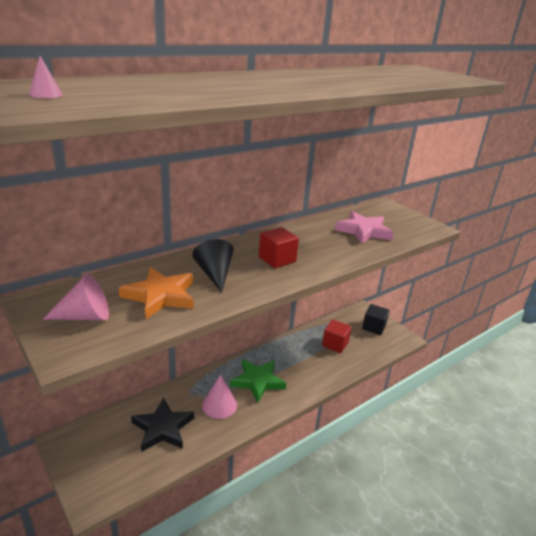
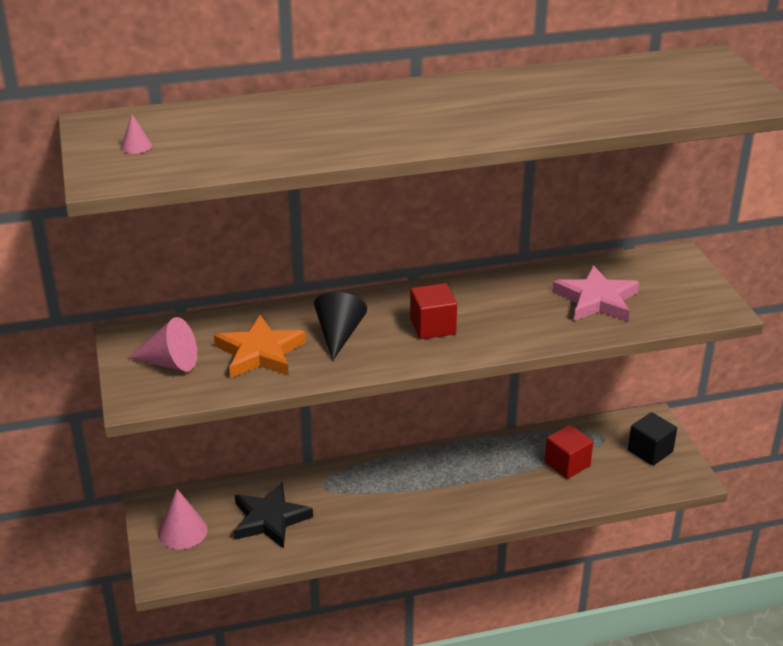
camera: 25 degrees right, 5 degrees up
pink cone [202,375,237,419] -> pink cone moved to [158,489,208,549]
green star [230,359,286,402] -> none

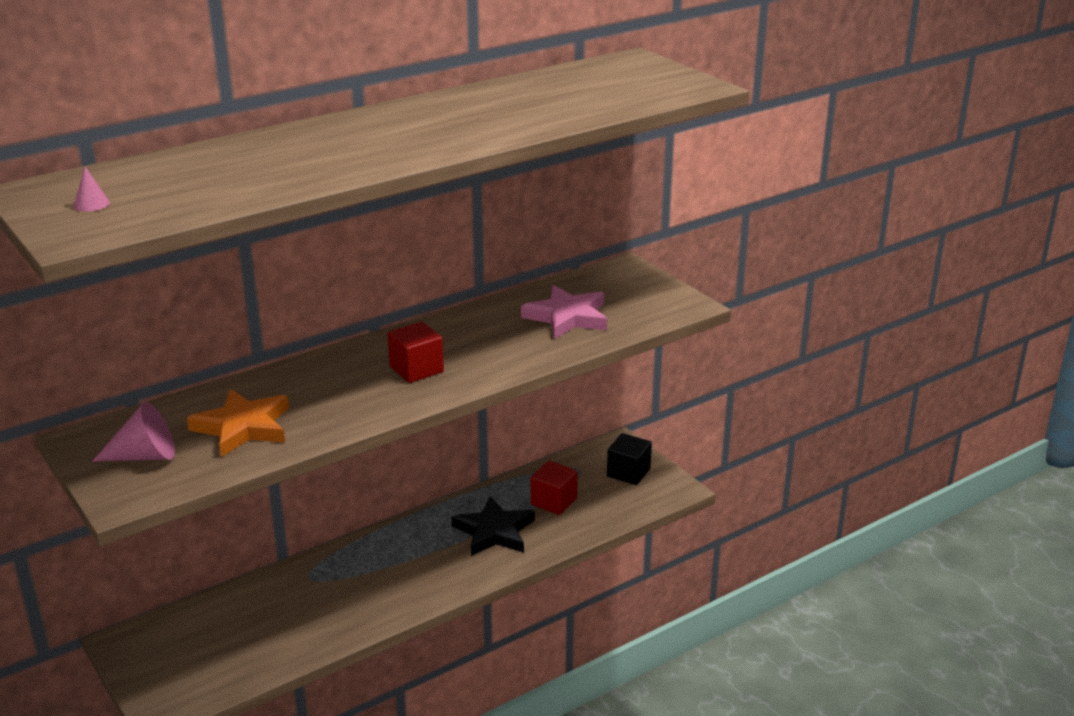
camera: 20 degrees left, 5 degrees down
pink cone [158,489,208,549] -> none
black star [233,482,313,548] -> black star moved to [451,496,535,556]
black cone [314,292,367,361] -> none

